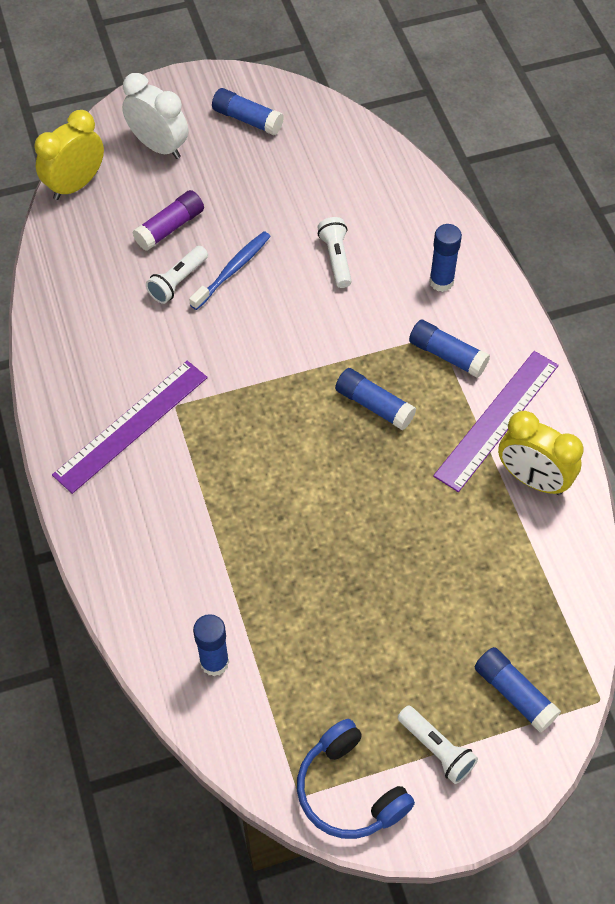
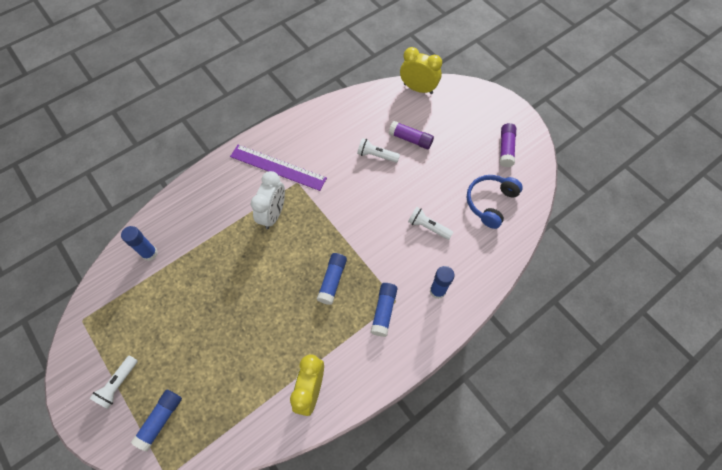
camera: 70 degrees right, 5 degrees up
white clock [122,73,188,159] -> white clock moved to [251,171,285,229]
blue toothbrush [189,231,271,310] -> none
blue glue stick [212,88,284,135] -> purple glue stick [500,123,516,167]
blue headphones [297,719,415,839] -> blue headphones moved to [466,175,523,229]
white flashlight [317,217,351,288] -> white flashlight turned 120 degrees counterclockwise [408,207,453,240]
purple ruler [433,351,559,492] -> none

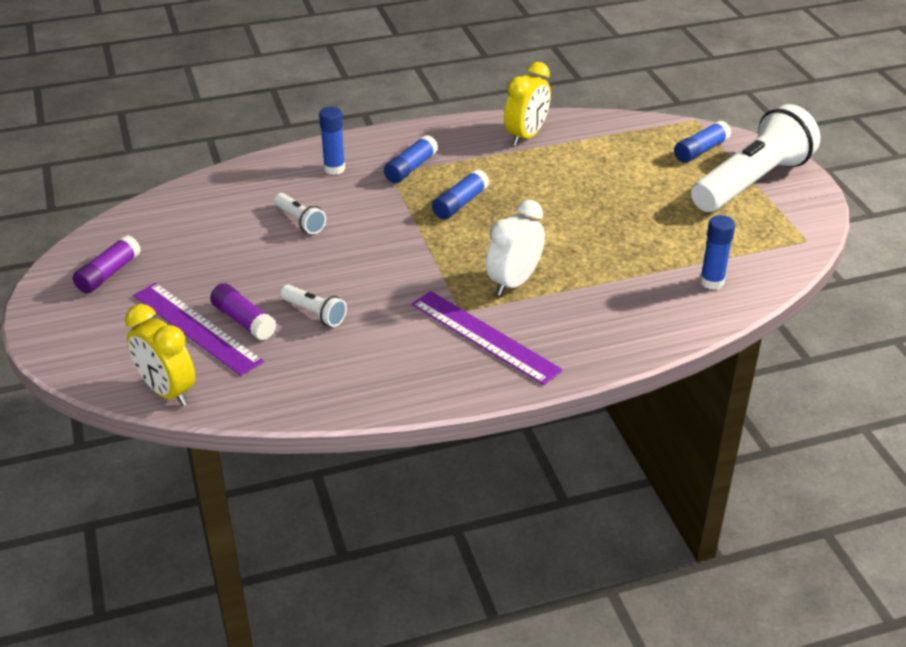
camera: 160 degrees left, 25 degrees down
white flashlight [90,355,138,409] -> white flashlight [691,104,820,212], size x2.38
blue headphones [466,175,523,229] -> none
none -> purple ruler [133,283,264,376]

